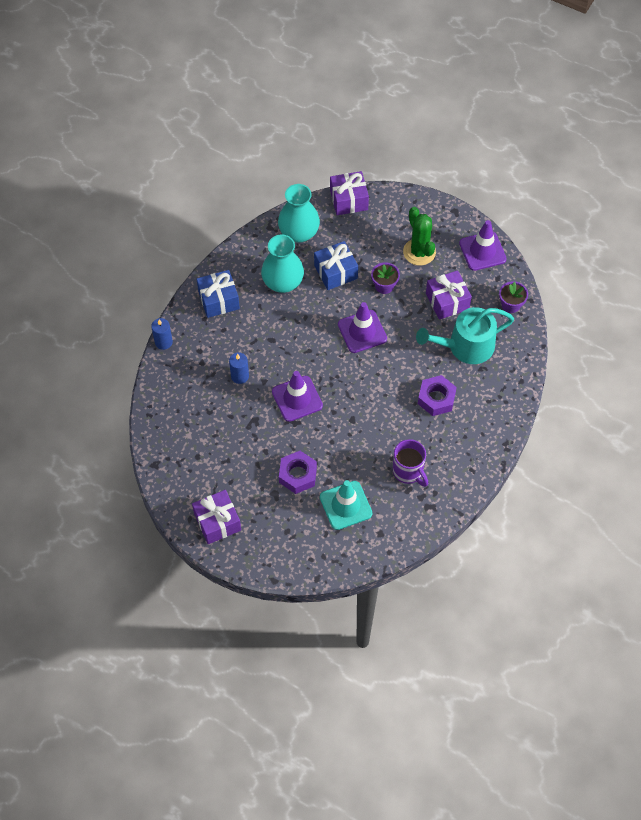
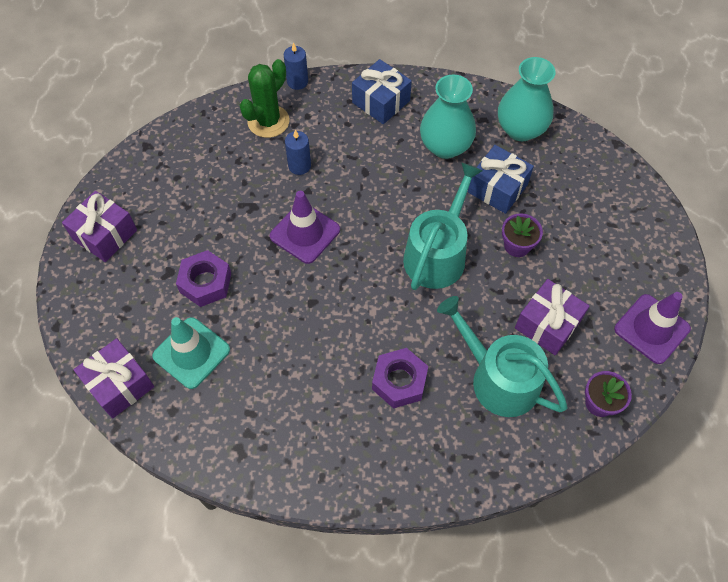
camera: 60 degrees right, 0 degrees up
purple gift [330,171,369,215] -> purple gift moved to [73,338,154,418]
purple traffic cone [338,302,387,353] -> turquoise watering can [403,162,483,290]
purple mug [393,439,428,487] -> none
green cactus [403,207,436,265] -> green cactus moved to [240,59,290,138]

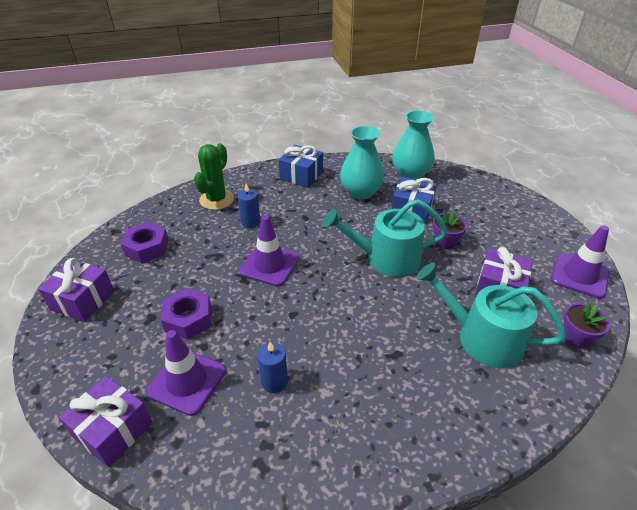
camera: 15 degrees left, 20 degrees down
turquoise traffic cone [152,317,230,389] -> purple traffic cone [146,330,226,416]
blue candle [284,43,308,90] -> blue candle moved to [257,342,288,393]
purple nut [372,348,428,408] -> purple nut moved to [121,222,169,263]
turquoise watering can [403,162,483,290] -> turquoise watering can turned 105 degrees counterclockwise [323,199,448,277]

